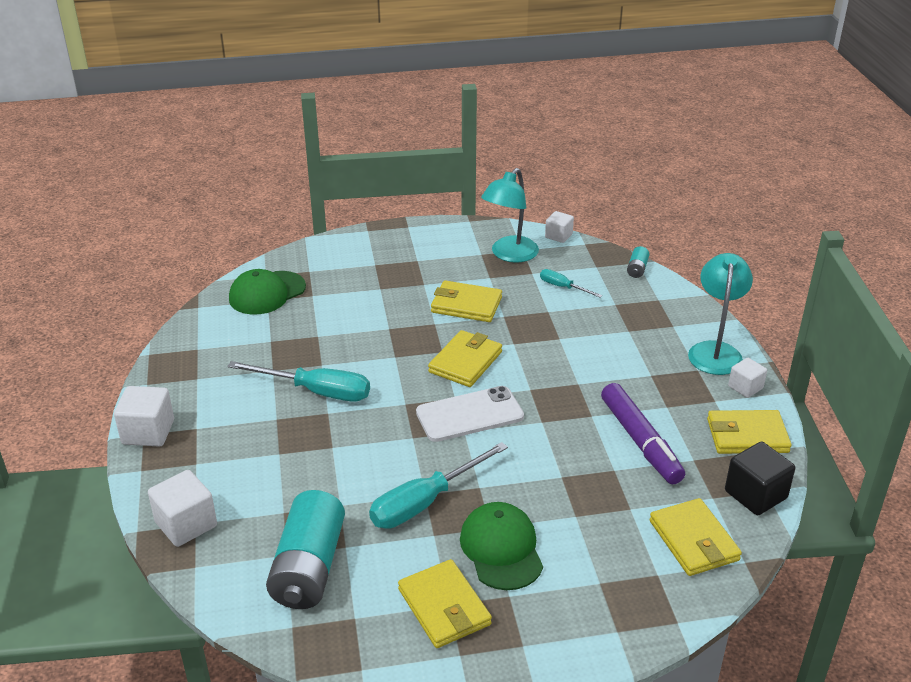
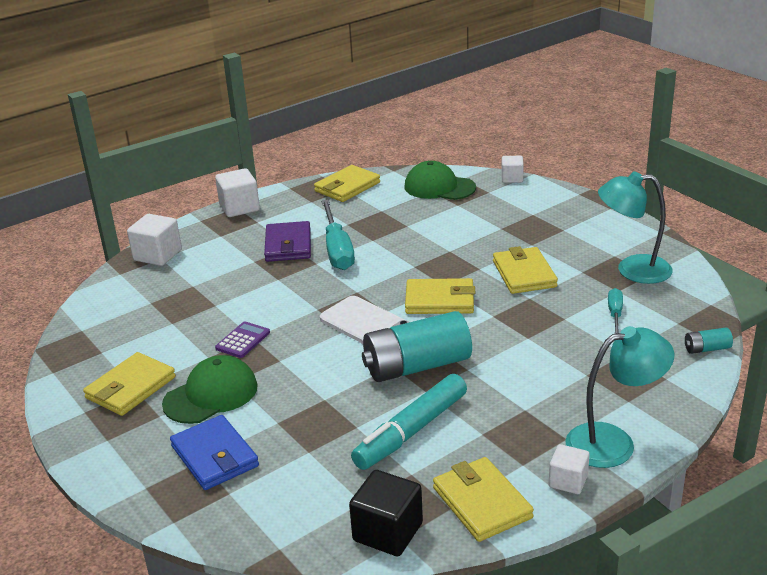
camera: 65 degrees right, 5 degrees down
turquoise battery [266,490,345,609] -> turquoise battery moved to [362,311,472,382]
turquoise screwdriver [369,442,508,529] -> purple calculator [215,321,270,358]
white cube [545,211,574,243] -> white cube moved to [501,156,524,183]
purple marker [601,383,685,485] -> turquoise marker [351,374,467,470]
yellow wallet [650,498,742,576] -> yellow wallet moved to [314,165,380,202]
none -> blue wallet [170,415,259,490]
none -> purple wallet [264,221,311,262]

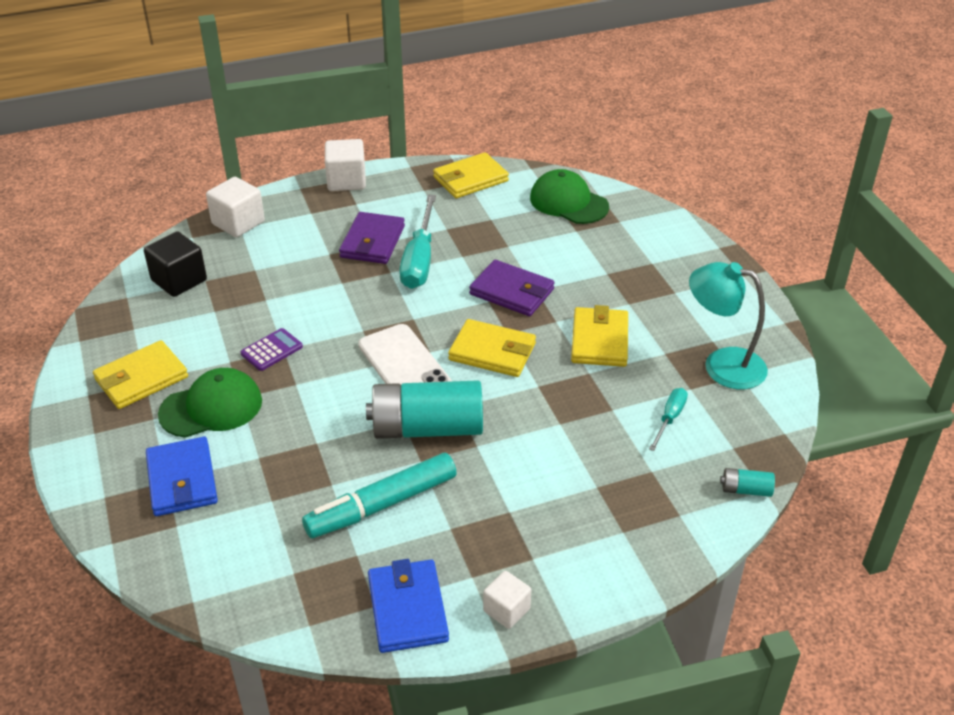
camera: 15 degrees right, 10 degrees up
black cube [349,470,423,556] -> black cube moved to [144,231,207,297]
yellow wallet [433,457,534,542] -> blue wallet [368,559,449,653]
white cube [501,156,524,183] -> none
turquoise lamp [566,326,674,468] -> none
none -> purple wallet [469,260,555,316]

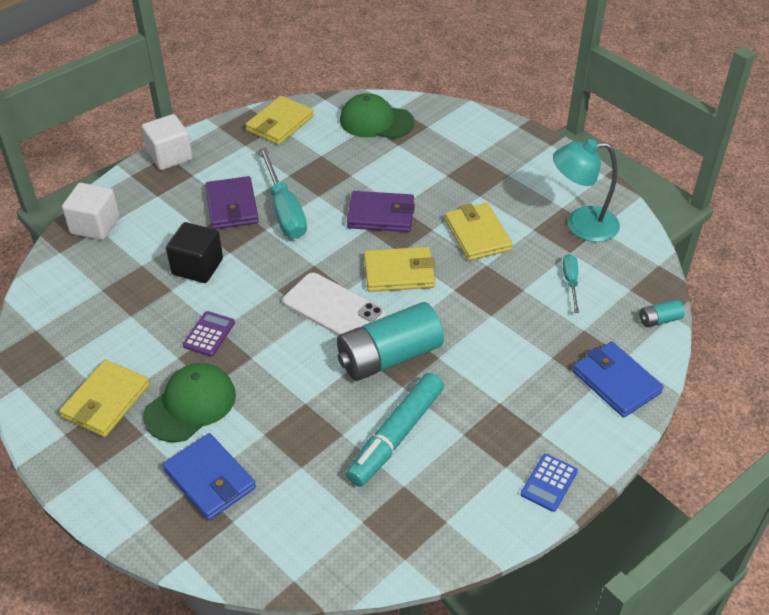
camera: 25 degrees left, 5 degrees up
black cube [144,231,207,297] -> black cube moved to [166,222,223,283]
blue wallet [368,559,449,653] -> blue wallet moved to [573,342,664,418]
white cube [483,571,531,629] -> blue calculator [521,454,578,512]

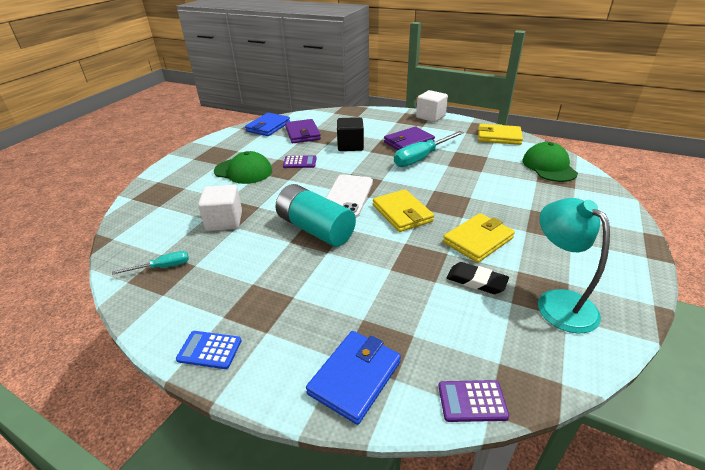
camera: 70 degrees right, 10 degrees down
yellow wallet [59,360,150,437] -> none
white cube [62,183,120,240] -> white cube moved to [198,185,242,231]
blue wallet [163,433,256,520] -> blue wallet moved to [245,113,290,136]
turquoise marker [346,373,444,487] -> none
purple wallet [347,191,415,232] -> purple wallet moved to [285,119,321,143]
turquoise screwdriver [563,254,579,313] -> turquoise screwdriver moved to [112,251,189,275]
turquoise battery [640,300,685,327] -> purple calculator [438,380,509,422]
none -> black eraser [446,262,509,294]

